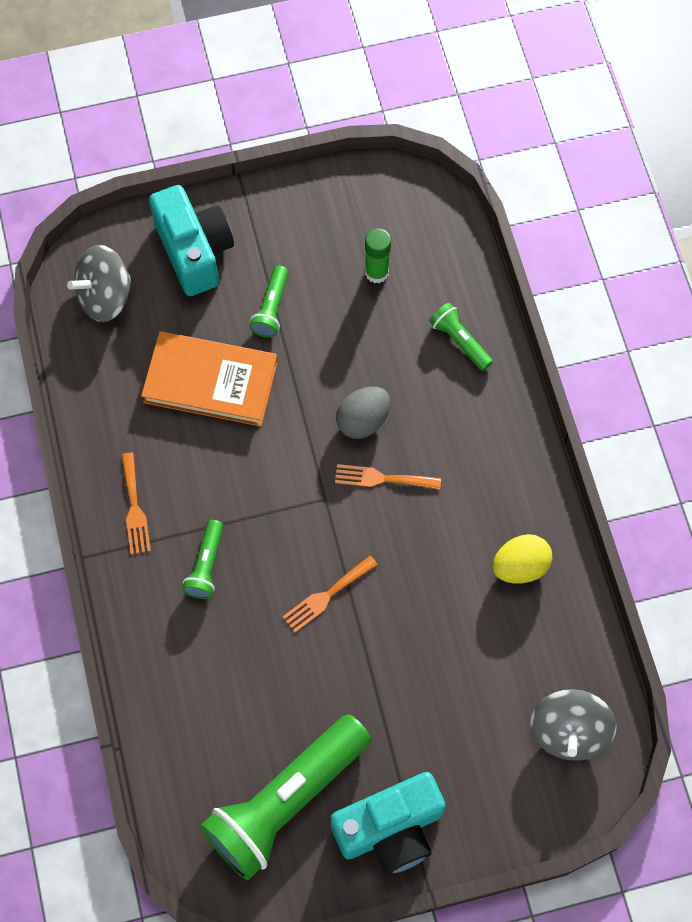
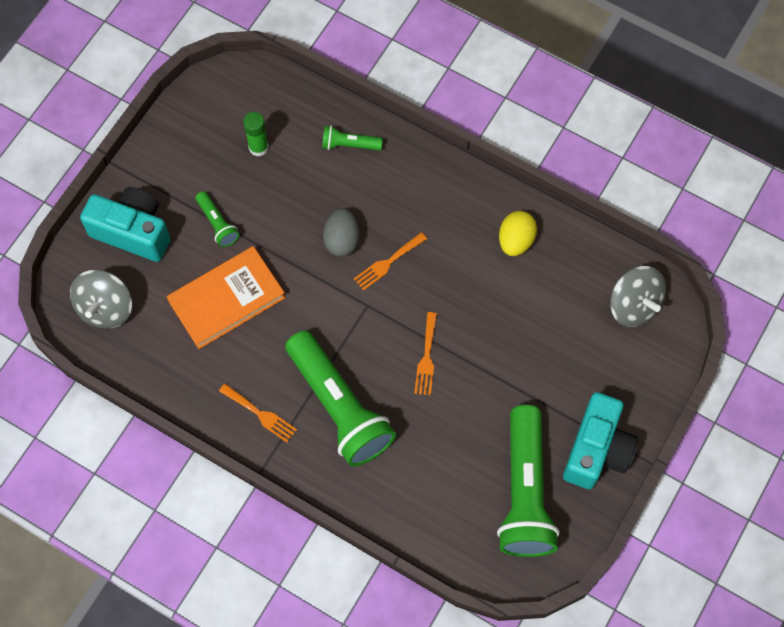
camera: 45 degrees left, 0 degrees up
green flashlight [182,520,223,599] -> green flashlight [285,330,396,467], size x2.24

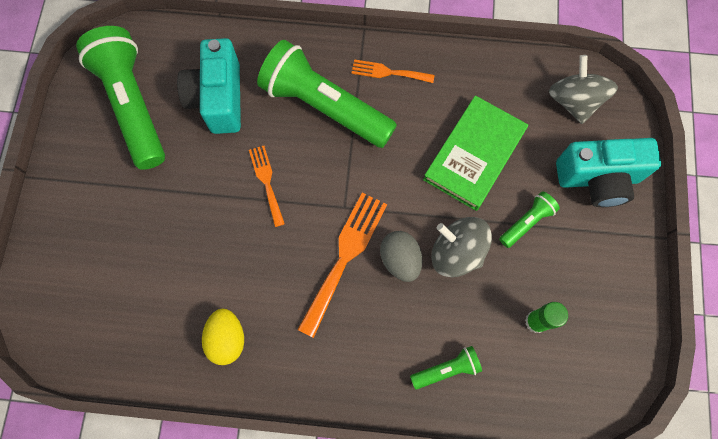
camera: 155 degrees right, 5 degrees up
orange book [167,246,286,349] -> green book [423,95,528,211]
green flashlight [196,191,240,247] -> green flashlight turned 105 degrees clockwise [499,191,560,248]
orange fork [354,232,427,291] -> orange fork [297,193,387,338], size x1.71
turquoise camera [563,392,638,489] -> turquoise camera moved to [177,38,241,134]
grey spinning top [610,266,666,327] -> grey spinning top moved to [431,217,492,277]

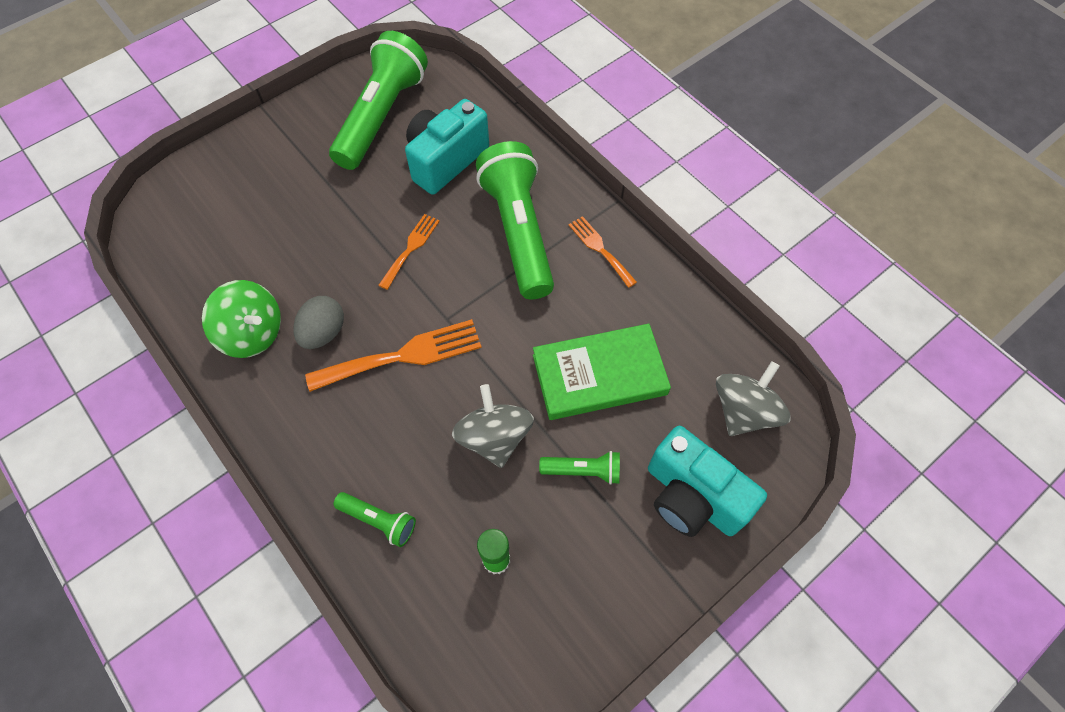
camera: 45 degrees right, 10 degrees down
yellow egg [202,309,244,365] -> green spinning top [202,280,281,358]
grey egg [380,231,422,282] -> grey egg moved to [294,296,344,349]

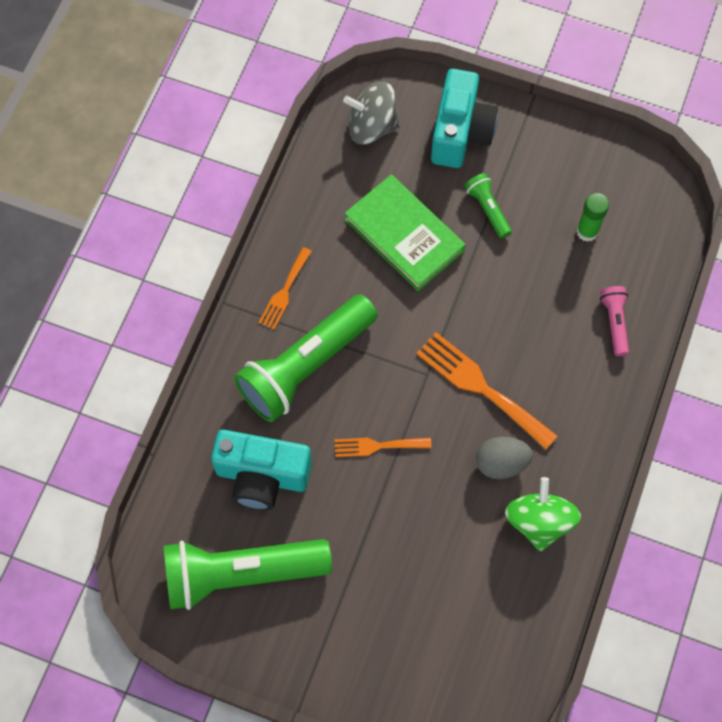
camera: 120 degrees left, 5 degrees up
green flashlight [333,492,416,547] -> pink flashlight [600,286,629,356]
grey spinning top [452,384,534,468] -> none

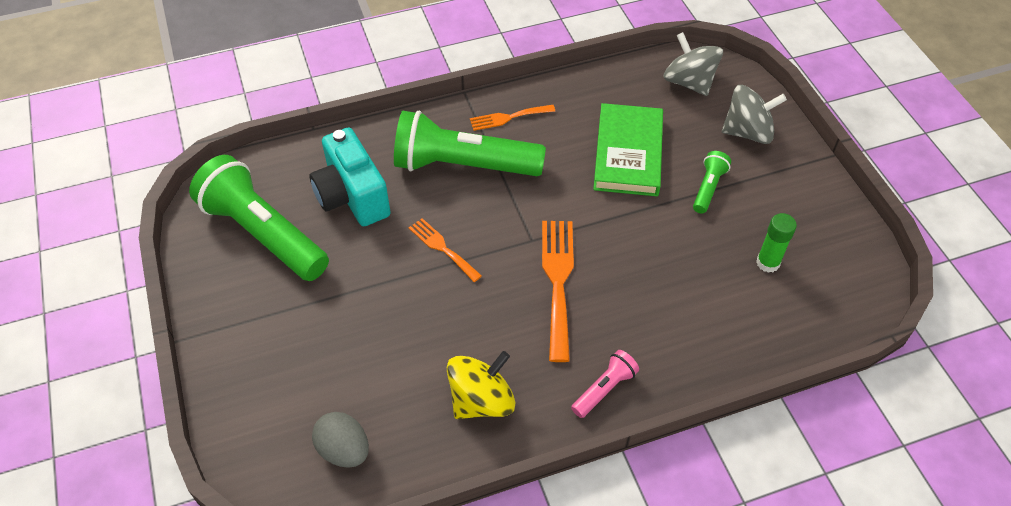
camera: 50 degrees right, 15 degrees down
turquoise camera [431,69,498,168] -> grey spinning top [722,85,787,144]
grey egg [476,437,533,479] -> grey egg moved to [312,412,369,467]
green spinning top [505,477,581,552] -> yellow spinning top [447,351,515,419]
pink flashlight [600,286,629,356] -> pink flashlight moved to [571,350,639,418]

